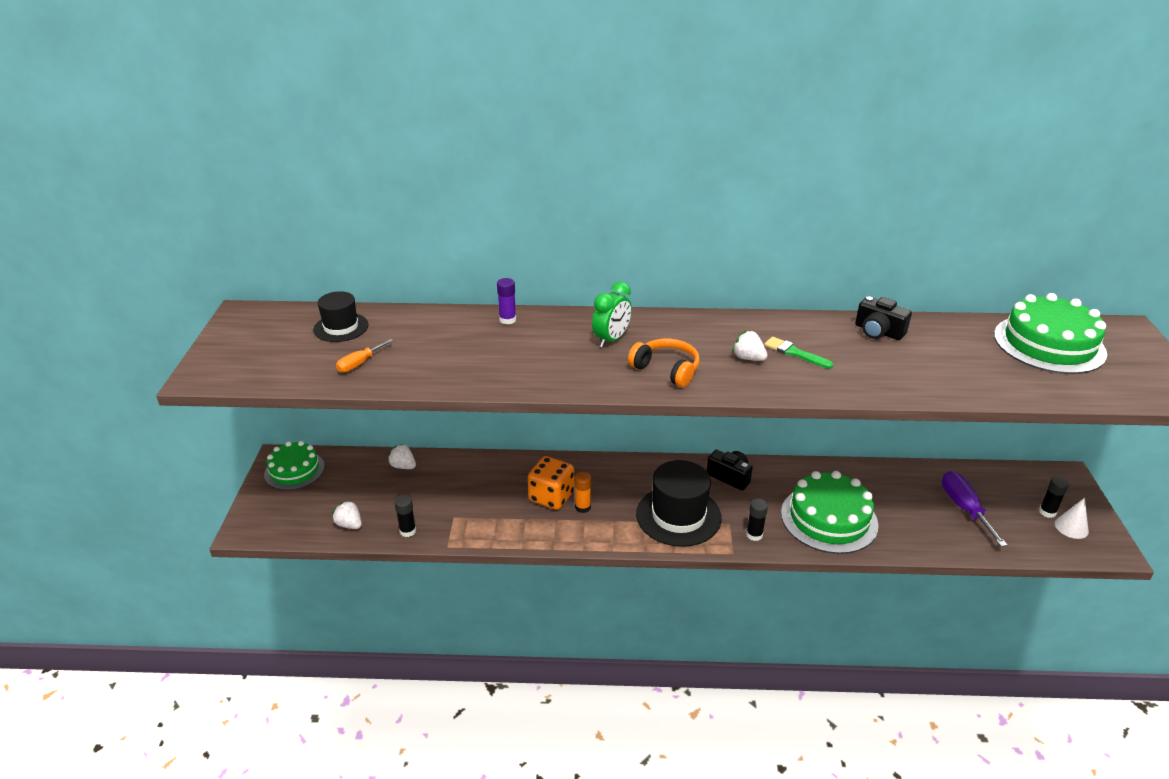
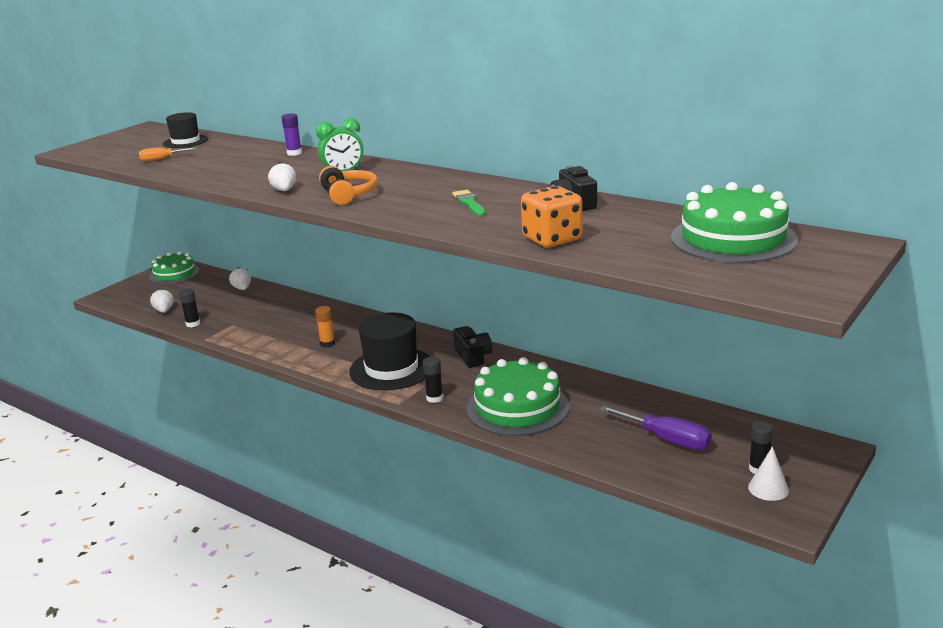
camera: 35 degrees right, 10 degrees down
orange dice [528,456,574,510] -> orange dice moved to [521,186,583,247]
white strawberry [732,330,768,361] -> white strawberry moved to [268,162,296,191]
purple screwdriver [942,471,1008,547] -> purple screwdriver turned 105 degrees clockwise [599,405,712,450]

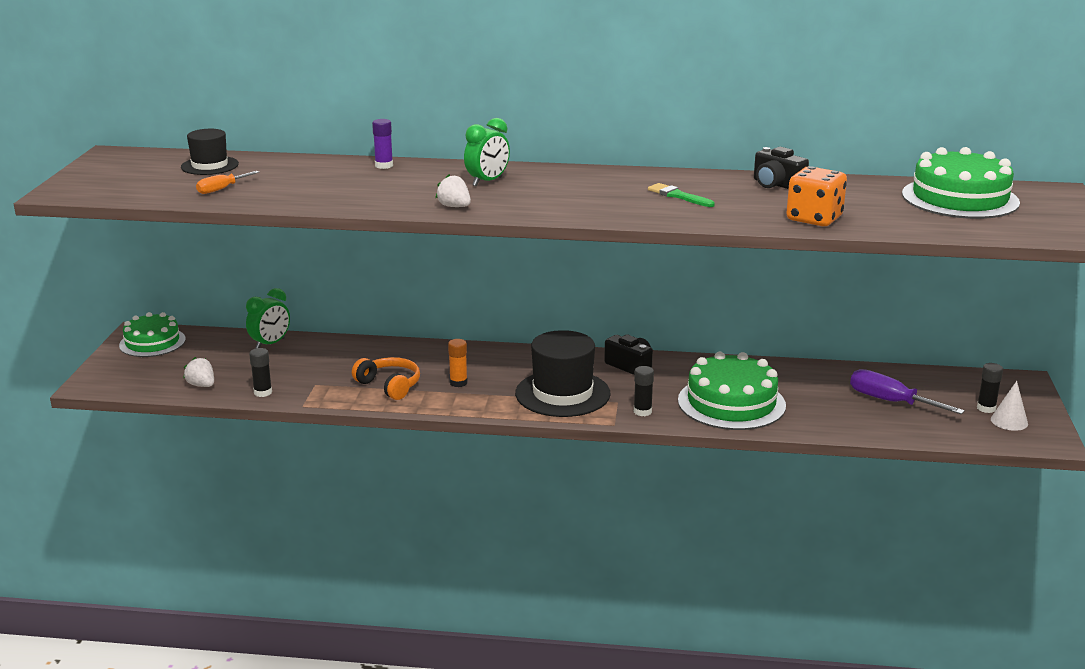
camera: 30 degrees left, 0 degrees up
white strawberry [229,267,251,290] -> green clock [246,288,290,349]
orange headphones [319,166,378,205] -> orange headphones moved to [352,357,420,400]
purple screwdriver [599,405,712,450] -> purple screwdriver turned 150 degrees counterclockwise [850,369,965,414]

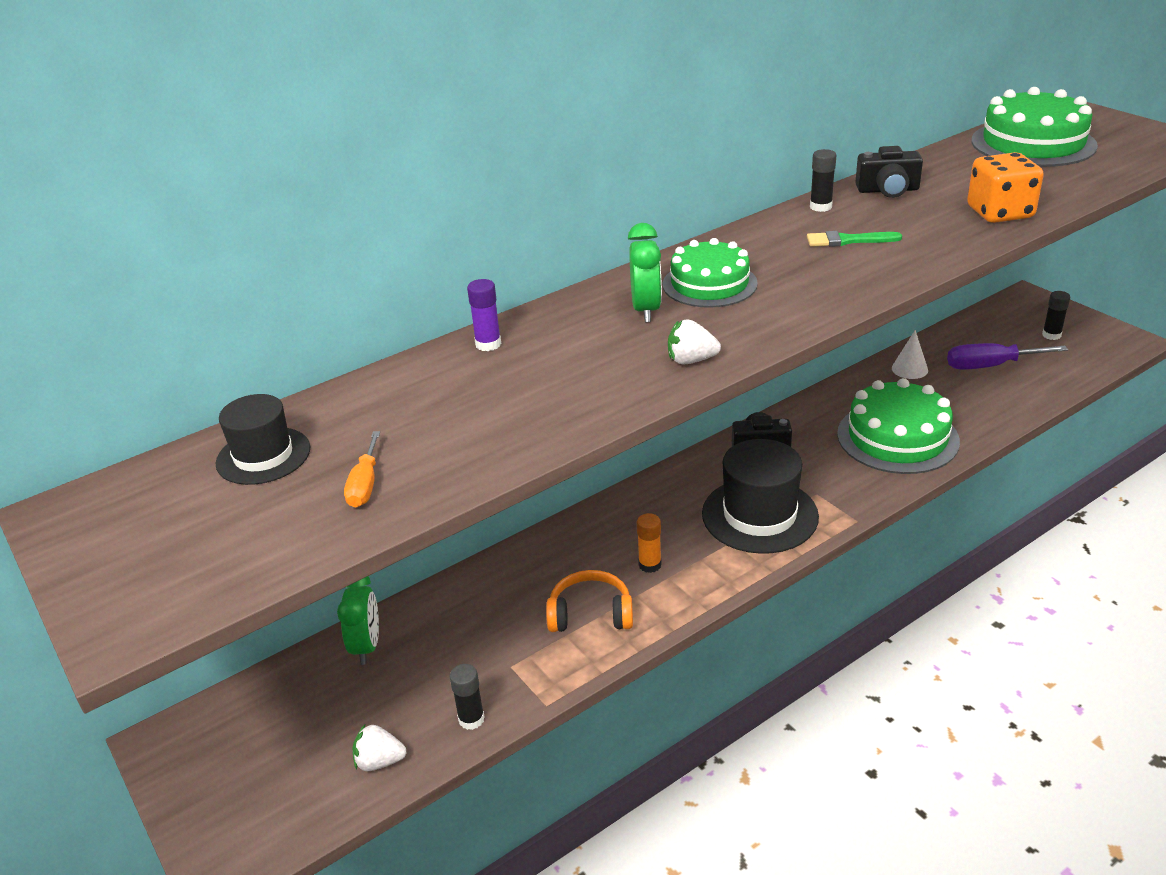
camera: 40 degrees left, 10 degrees up
green cake [119,312,186,357] -> green cake moved to [662,238,758,308]
black glue stick [634,366,654,416] -> black glue stick moved to [810,149,836,212]
white cone [991,381,1028,431] -> white cone moved to [892,330,928,379]

